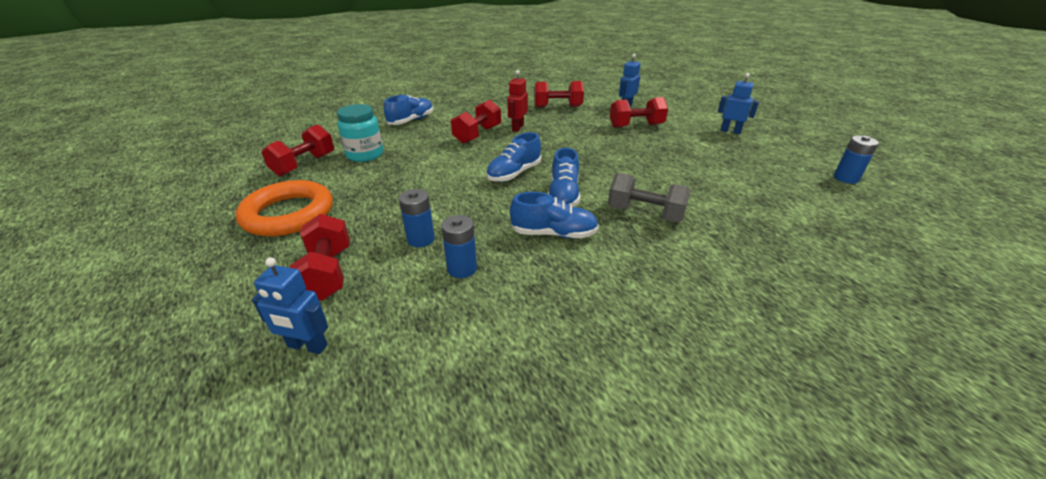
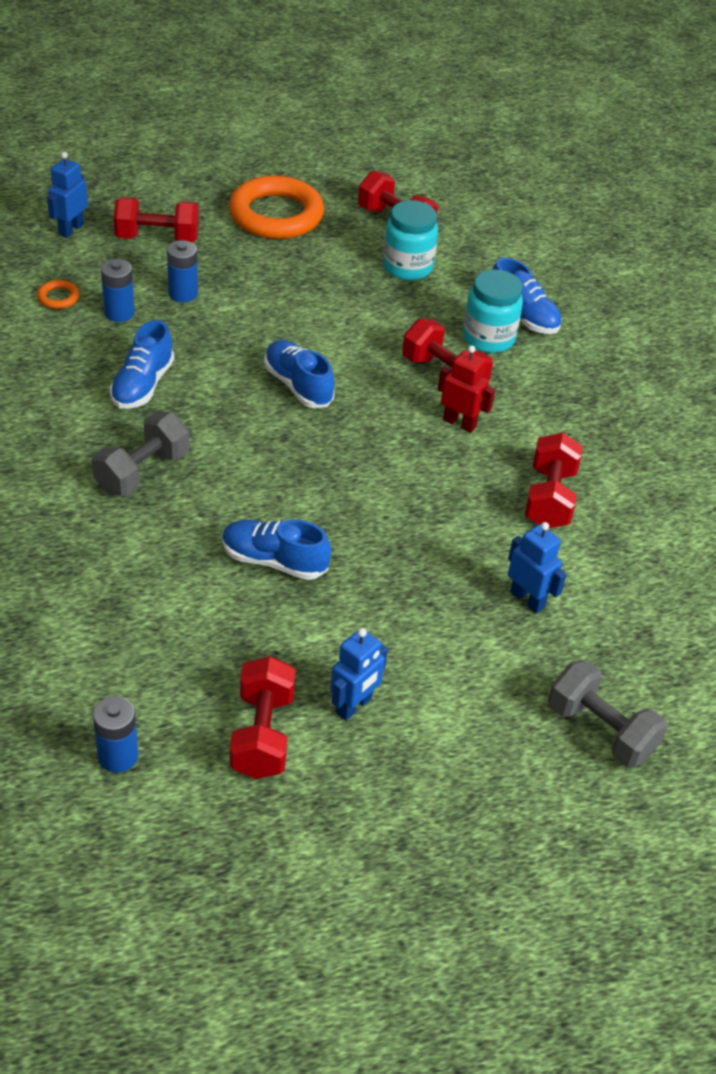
camera: 100 degrees right, 10 degrees up
blue shoe [548,148,580,207] -> blue shoe moved to [222,520,331,580]
red dumbbell [610,97,668,128] -> red dumbbell moved to [230,656,296,779]
none -> orange ring [37,280,80,309]
none -> turquoise jar [463,269,523,353]
none -> grey dumbbell [548,660,668,768]

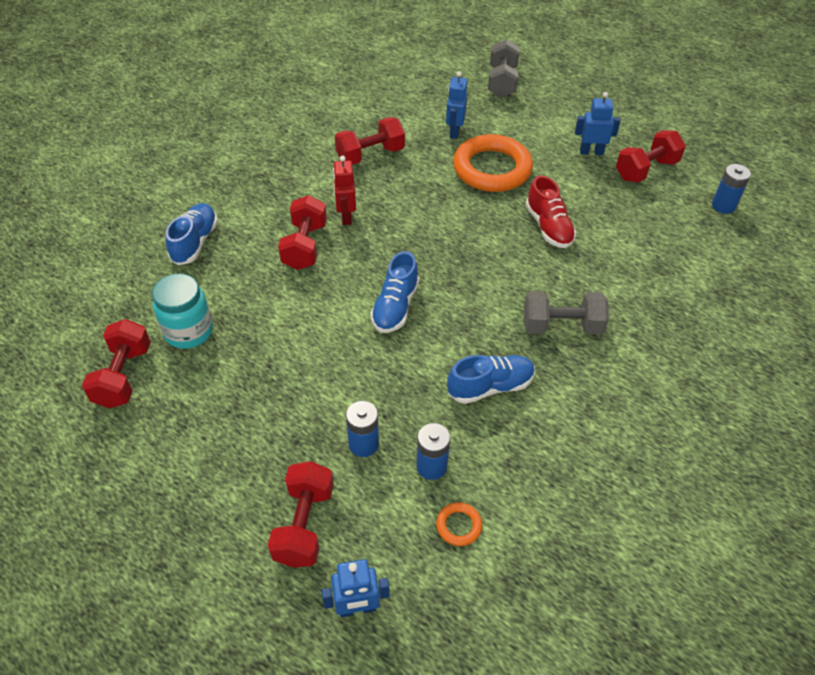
camera: 125 degrees left, 5 degrees up
red dumbbell [113,197,199,242] -> red dumbbell turned 45 degrees clockwise [268,461,334,568]
blue shoe [222,520,331,580] -> red shoe [526,176,576,248]
orange ring [229,175,324,239] -> orange ring moved to [453,134,533,192]
turquoise jar [463,269,523,353] -> none

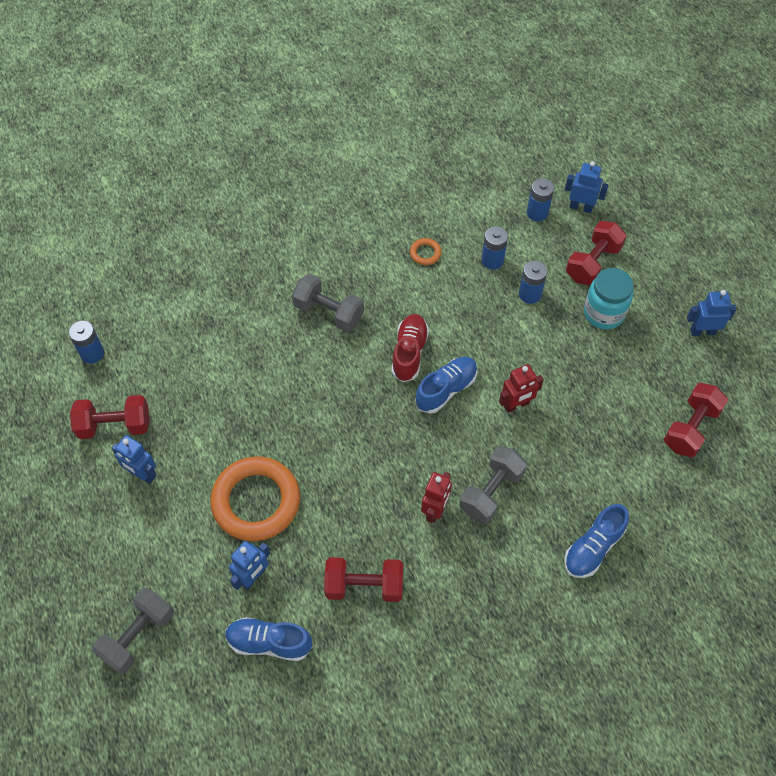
camera: 150 degrees left, 10 degrees up
turquoise jar [152,273,213,349] -> turquoise jar moved to [584,268,633,329]
red dumbbell [278,195,327,270] -> grey dumbbell [459,446,527,524]
orange ring [436,502,482,546] -> orange ring moved to [410,238,442,265]
blue shoe [447,355,535,404] -> blue shoe moved to [225,617,312,661]
red shoe [526,176,576,248] -> red shoe moved to [391,314,429,382]
none -> red robot [499,364,544,413]
none -> blue battery [527,178,554,222]
none -> blue robot [687,290,736,336]

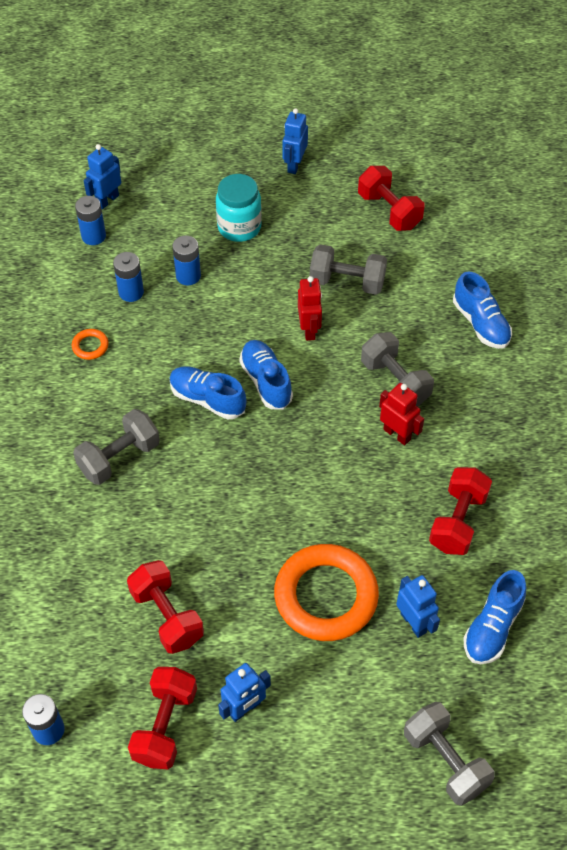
camera: 70 degrees left, 5 degrees down
red shoe [391,314,429,382] -> blue shoe [169,366,246,420]
red dumbbell [566,221,627,285] -> red dumbbell moved to [127,560,204,654]
none -> grey dumbbell [310,244,387,295]

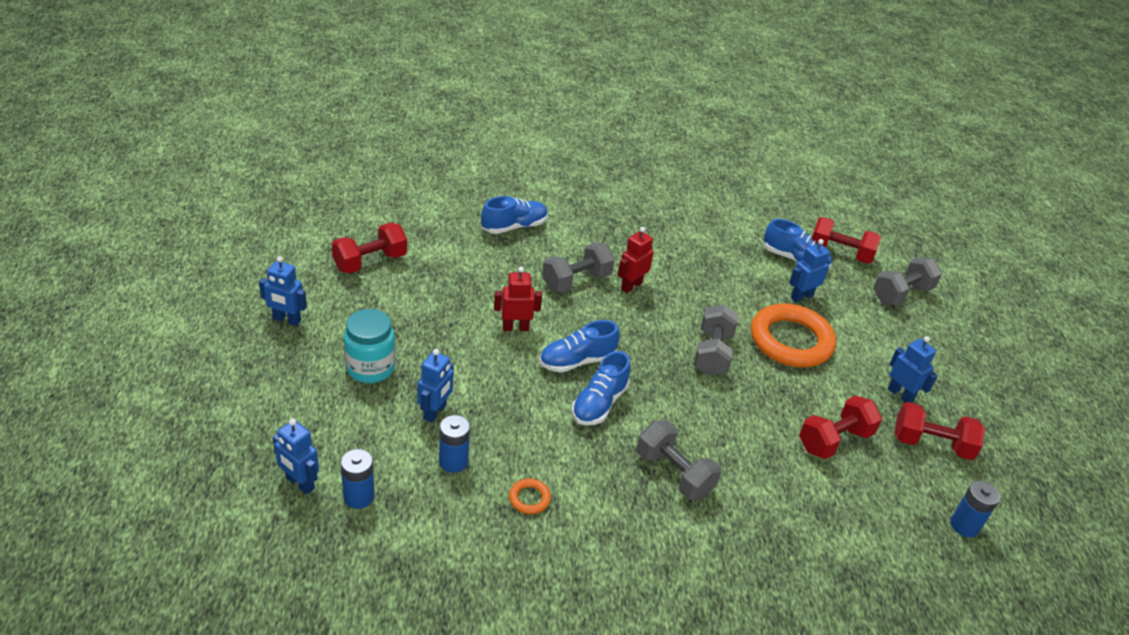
camera: 95 degrees left, 15 degrees down
blue battery [172,235,201,285] -> blue robot [418,349,454,423]
grey dumbbell [310,244,387,295] -> grey dumbbell moved to [694,304,739,376]
red dumbbell [429,467,492,555] -> red dumbbell moved to [812,217,881,264]

